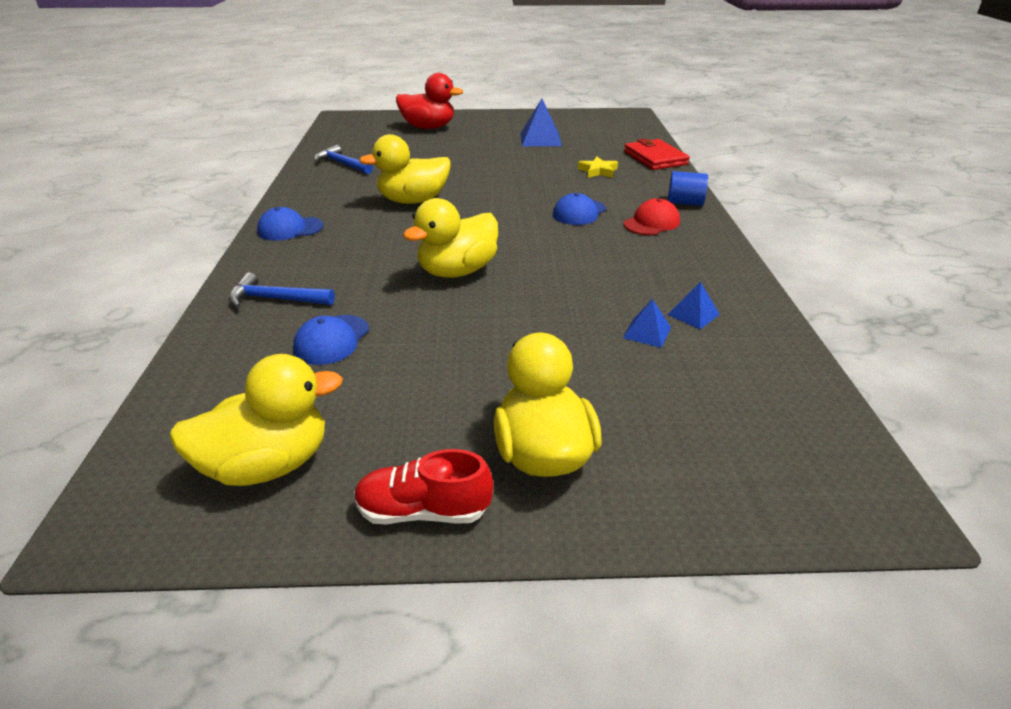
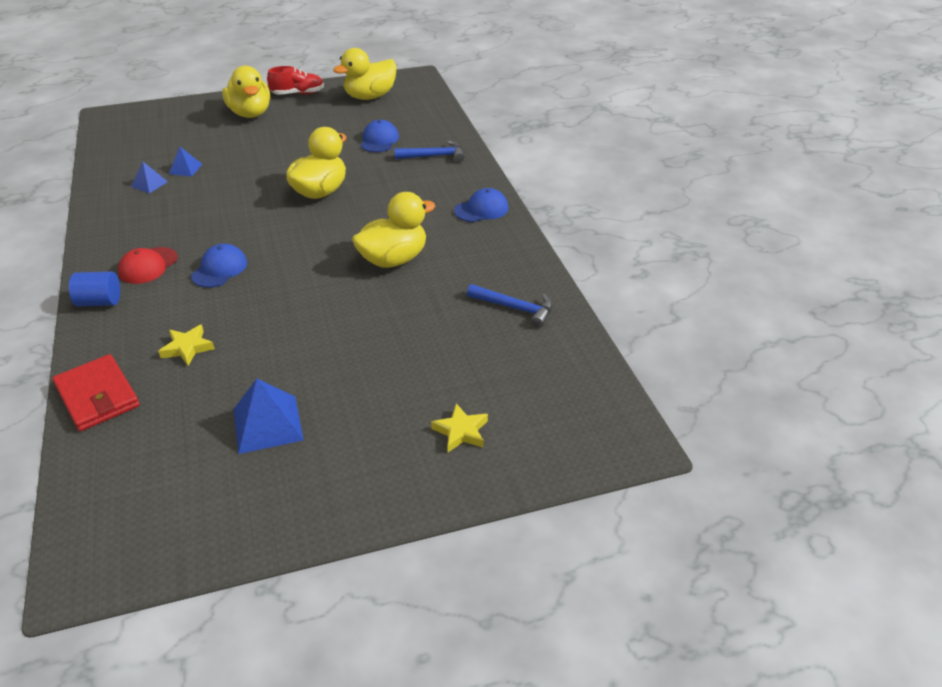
camera: 165 degrees right, 5 degrees up
red duck [396,73,463,129] -> yellow star [431,403,488,452]

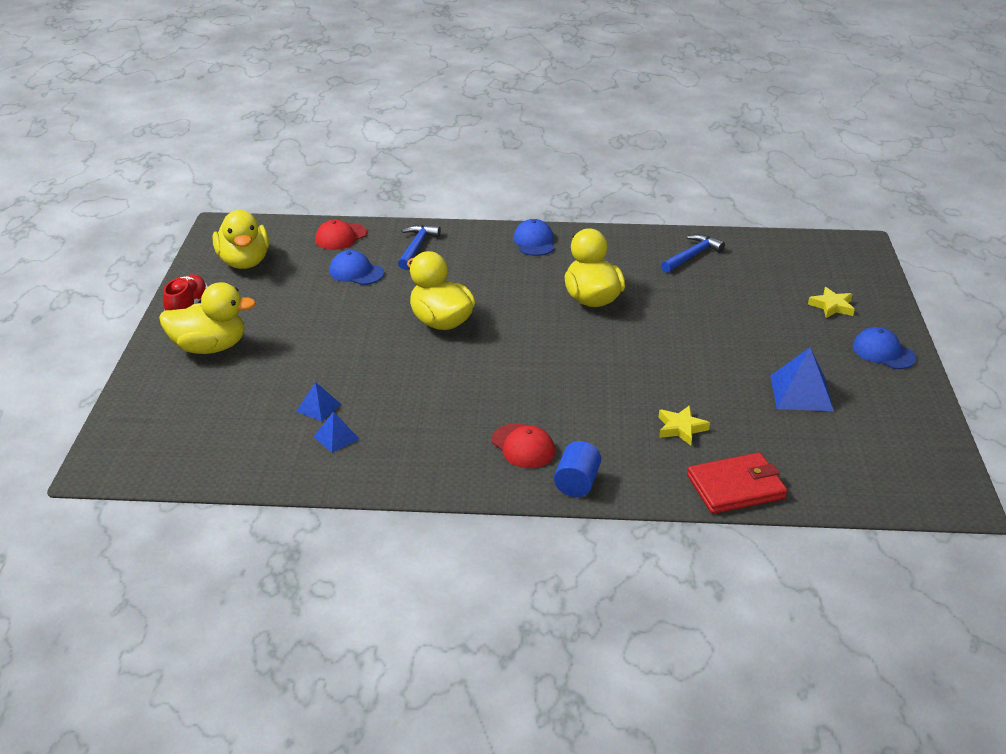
camera: 70 degrees left, 5 degrees down
blue cap [191,244,247,288] -> blue cap moved to [852,327,917,369]
none -> red cap [315,220,367,250]

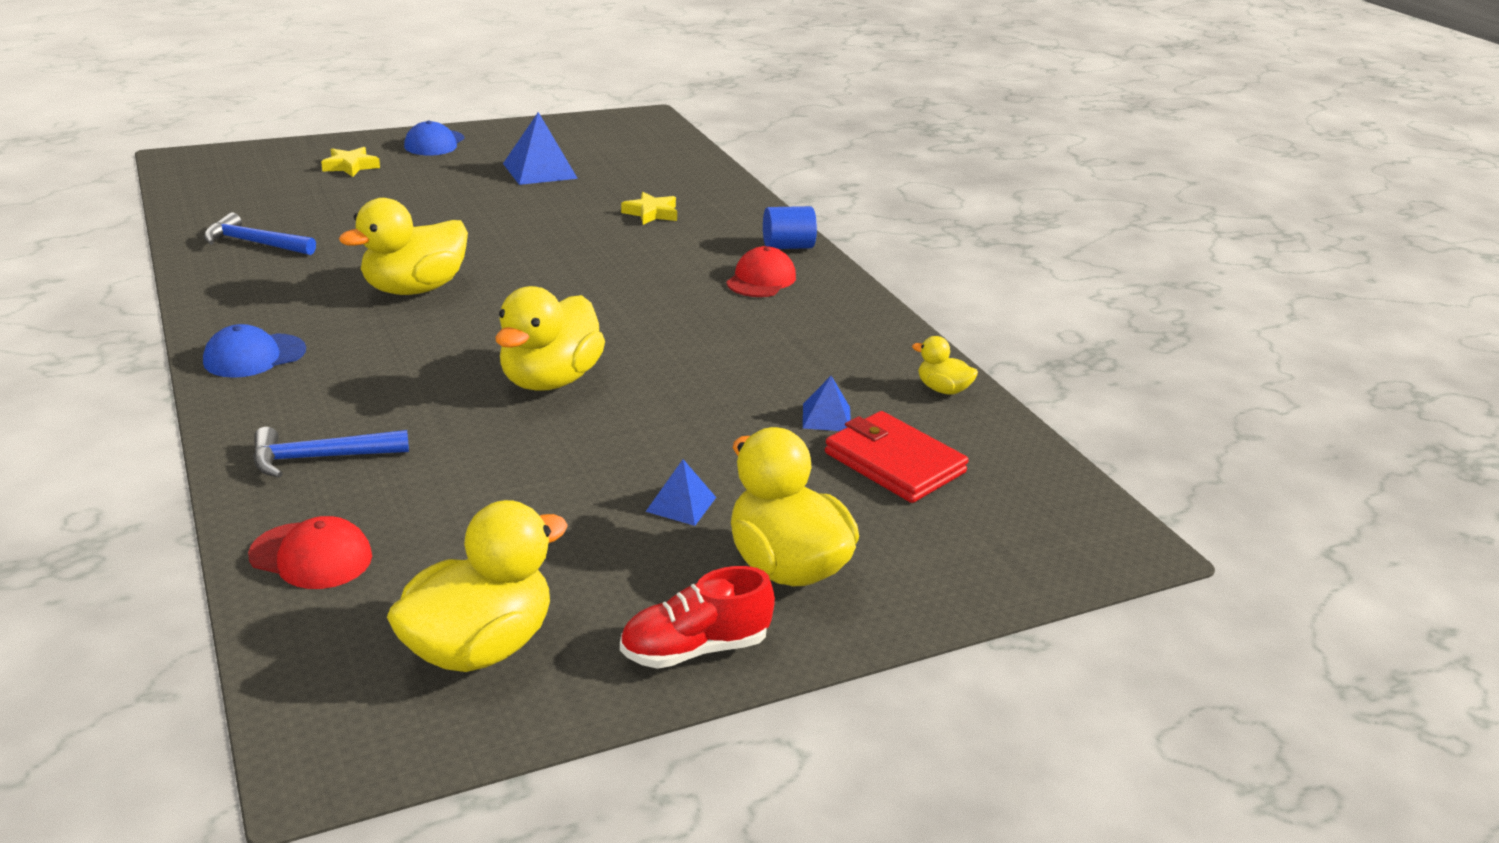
camera: 120 degrees left, 5 degrees down
blue pyramid [313,411,359,453] -> blue pyramid moved to [645,459,716,526]
blue cap [329,250,384,285] -> none
red wallet [687,452,787,514] -> red wallet moved to [825,411,969,503]
none -> yellow duck [912,336,978,395]

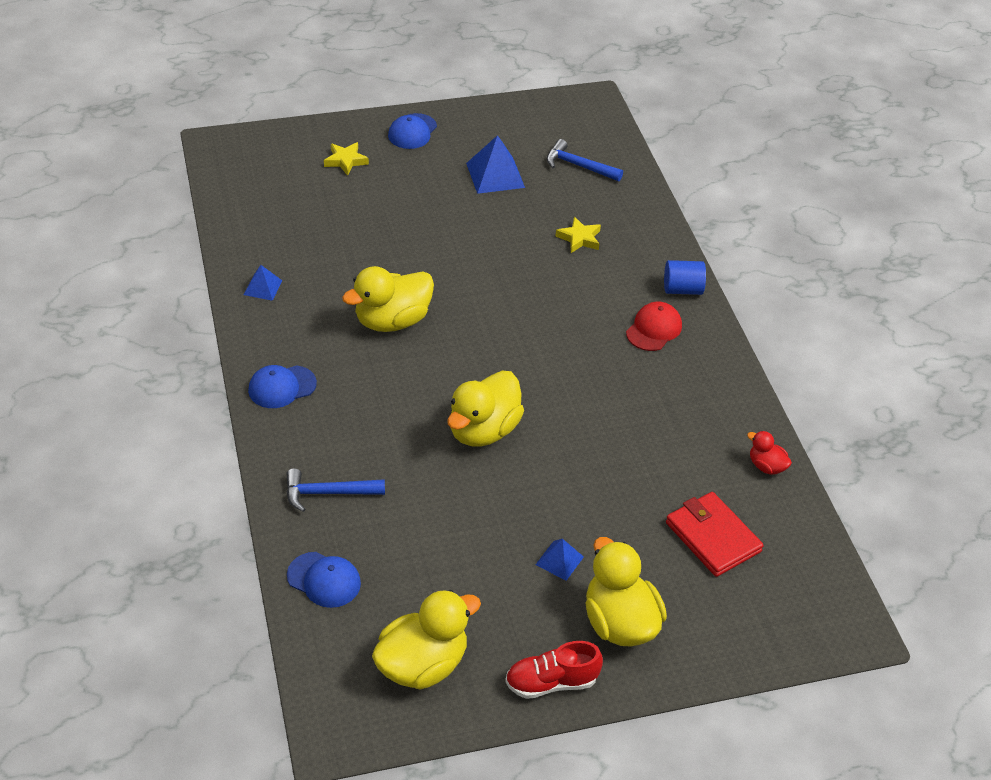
camera: 10 degrees right, 15 degrees up
blue hammer [204,212,316,255] -> blue hammer moved to [547,139,623,181]
red cap [248,516,372,589] -> blue cap [287,552,361,608]
blue pyramid [803,376,851,431] -> blue pyramid moved to [244,265,282,301]
yellow duck [912,336,978,395] -> red duck [747,431,792,475]

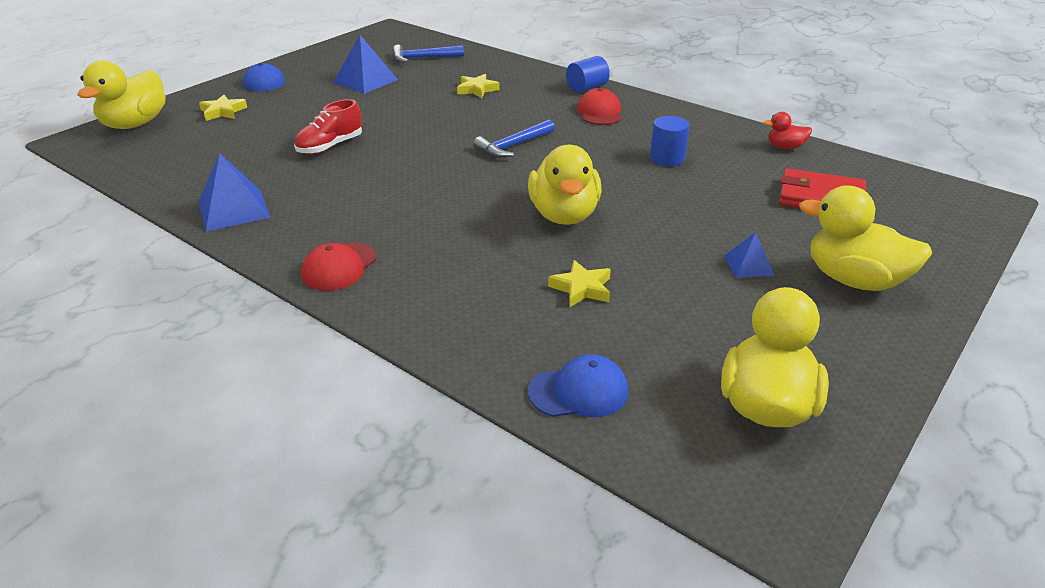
camera: 35 degrees left, 10 degrees down
blue pyramid [244,265,282,301] -> blue pyramid [198,153,271,231], size x1.75
blue cap [248,365,317,408] -> red cap [302,243,377,291]
blue hammer [286,469,385,512] -> blue hammer moved to [473,119,555,158]
yellow duck [342,266,434,332] -> yellow duck moved to [77,60,165,129]
red shoe [505,641,603,699] -> red shoe moved to [294,99,362,155]
none -> yellow star [548,260,611,307]
none -> blue cylinder [650,116,690,166]

